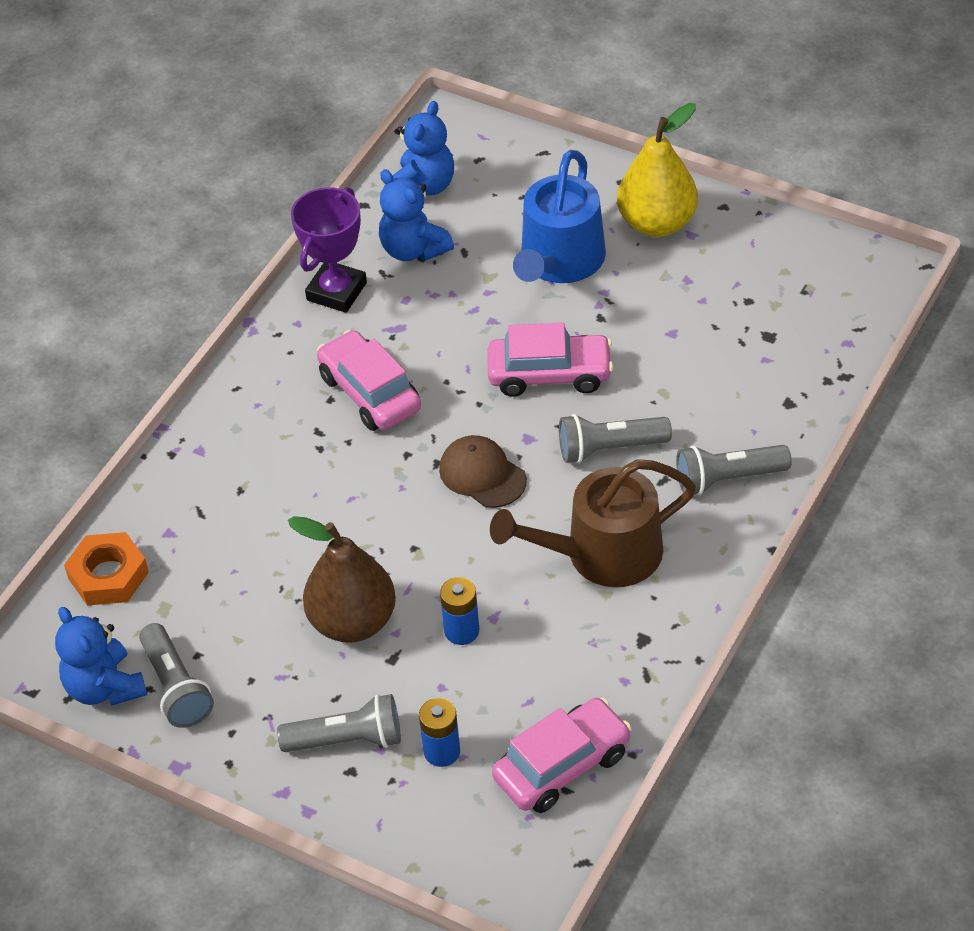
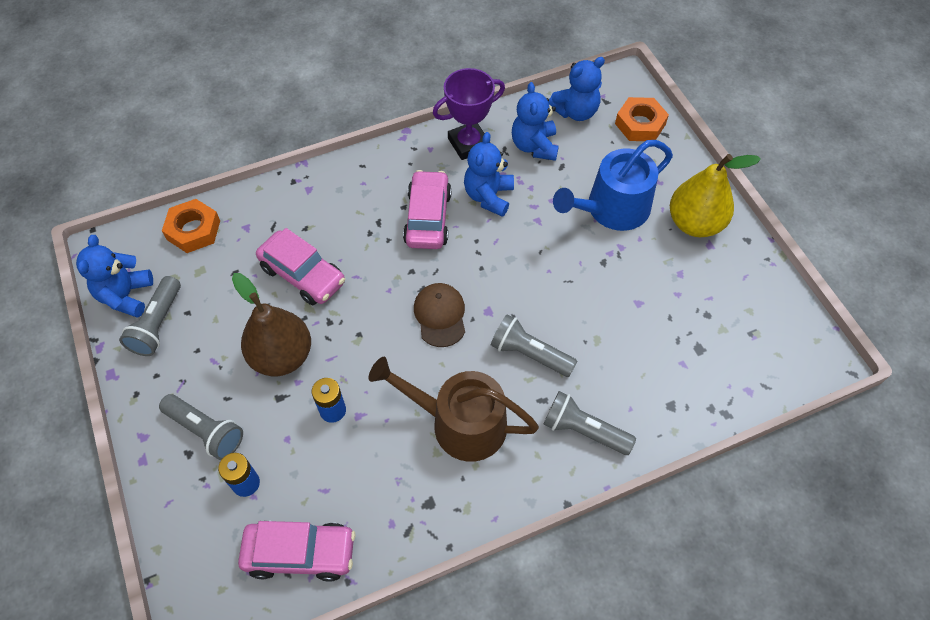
camera: 35 degrees right, 10 degrees up
pink car [487,323,614,397] -> pink car moved to [256,228,345,305]
none -> blue teddy bear [464,132,514,217]
none -> orange nut [615,97,669,141]

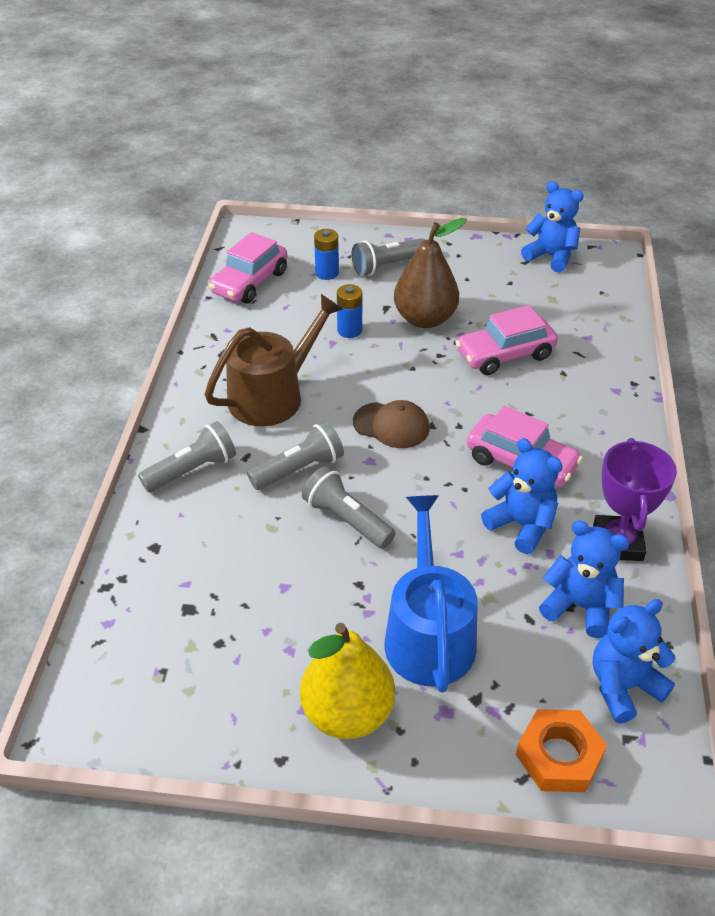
camera: 120 degrees right, 15 degrees down
grey flashlight [119,276,181,356] -> grey flashlight moved to [302,466,395,549]
orange nut [162,199,220,253] -> none
blue teddy bear [548,57,605,121] -> blue teddy bear turned 60 degrees clockwise [593,599,676,723]

